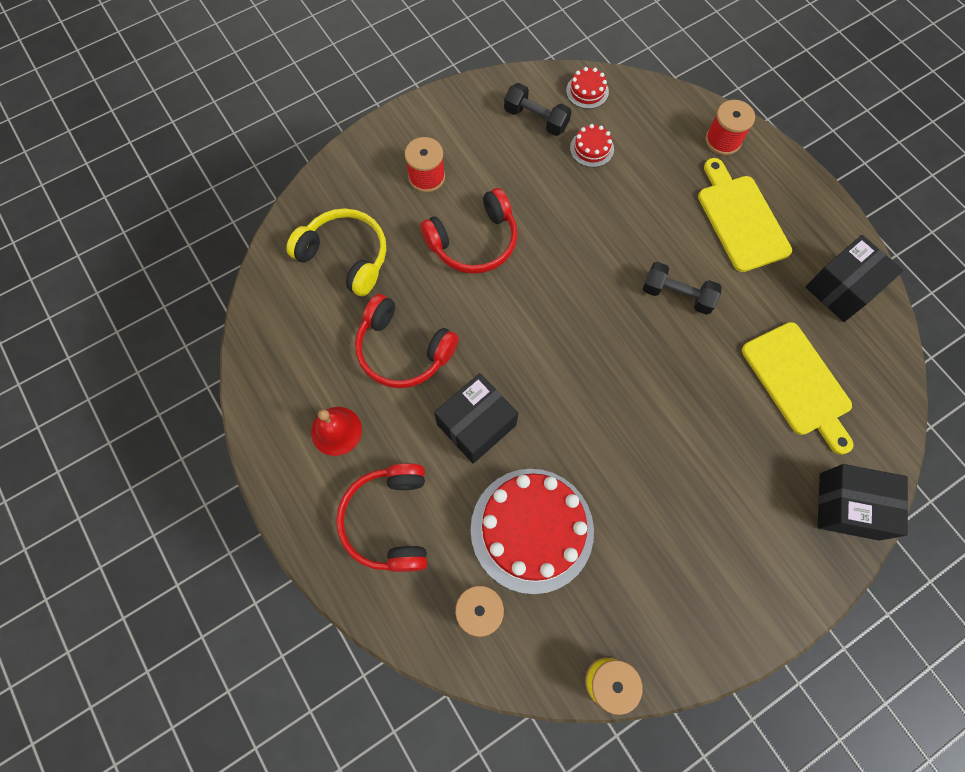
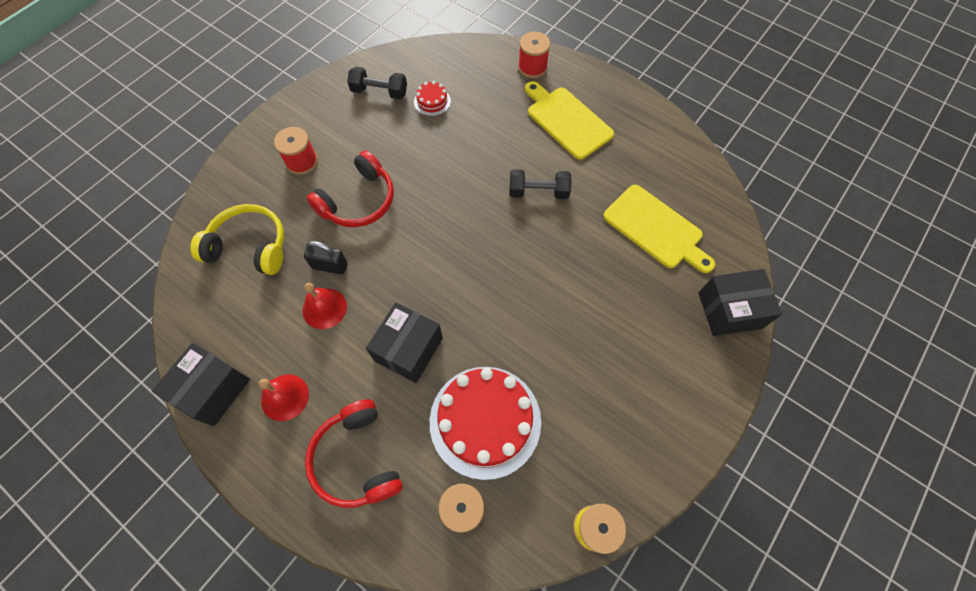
camera: 20 degrees left, 5 degrees down
red headphones [355,294,459,388] -> red bell [303,283,347,329]
red cake [566,67,609,109] -> none
black box [805,235,904,322] -> black box moved to [152,343,250,426]
none -> black padlock [304,241,348,275]

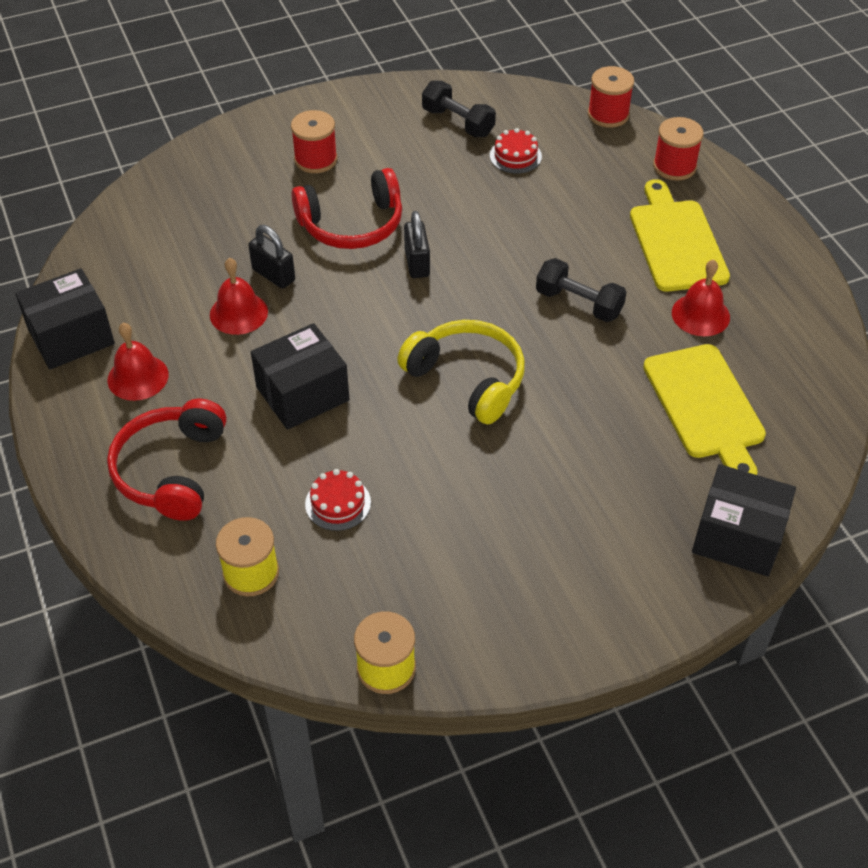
camera: 30 degrees right, 15 degrees down
yellow headphones [190,204,284,275] -> yellow headphones moved to [397,320,525,424]
red cake [430,367,541,480] -> red cake [305,469,371,531], size x0.43
none -> black padlock [404,211,430,278]
none -> red spool [588,66,634,128]
none -> red bell [672,259,730,336]

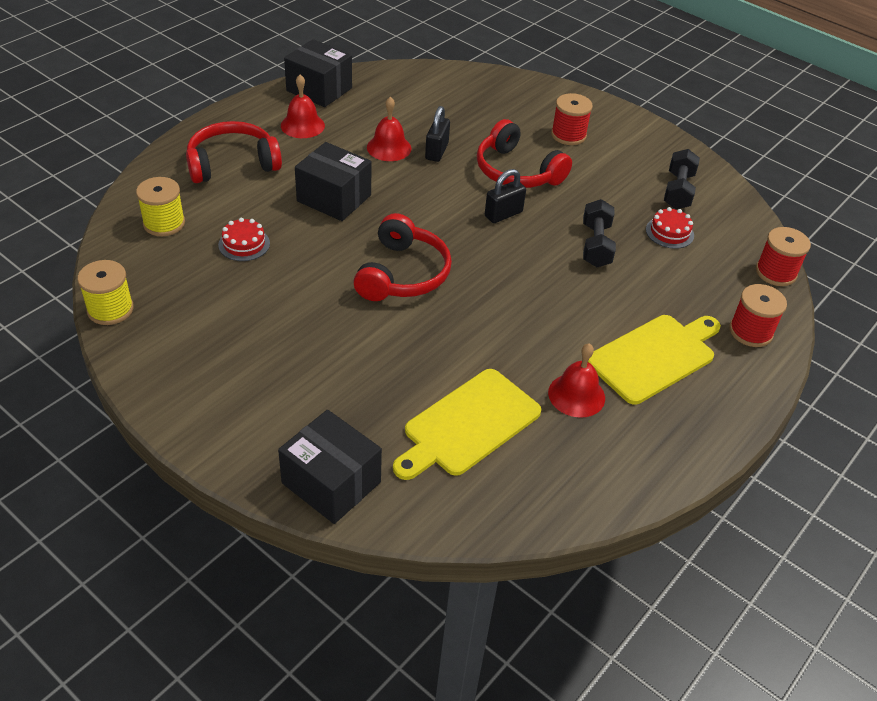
camera: 60 degrees right, 5 degrees down
yellow headphones [397,320,525,424] -> red headphones [353,213,452,301]
black dumbbell [536,258,627,322] -> black dumbbell moved to [583,199,616,267]
black box [692,464,796,576] -> black box turned 45 degrees counterclockwise [278,410,382,524]

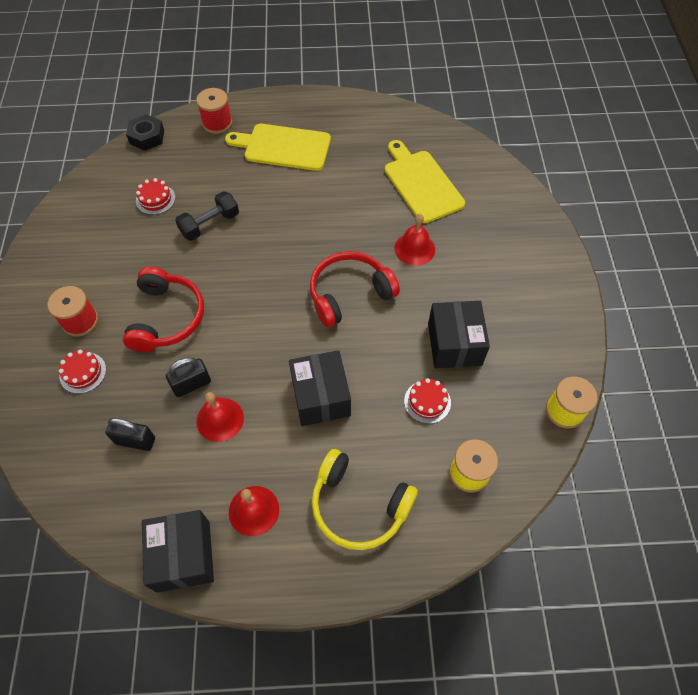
camera: 130 degrees left, 15 degrees up
red headphones [186,121,282,183] -> yellow headphones [312,449,418,550]
black box [278,410,382,524] -> black box moved to [428,301,490,368]
yellow cutting board [393,369,541,480] -> yellow cutting board turned 120 degrees counterclockwise [385,140,465,223]
black padlock [485,169,526,223] -> black padlock moved to [105,418,155,451]
red bell [548,343,605,418] -> red bell moved to [395,214,435,266]
black dumbbell [664,149,700,209] -> none
red spool [756,227,811,286] -> black nut [126,114,164,151]
none -> red cake [59,350,106,394]

